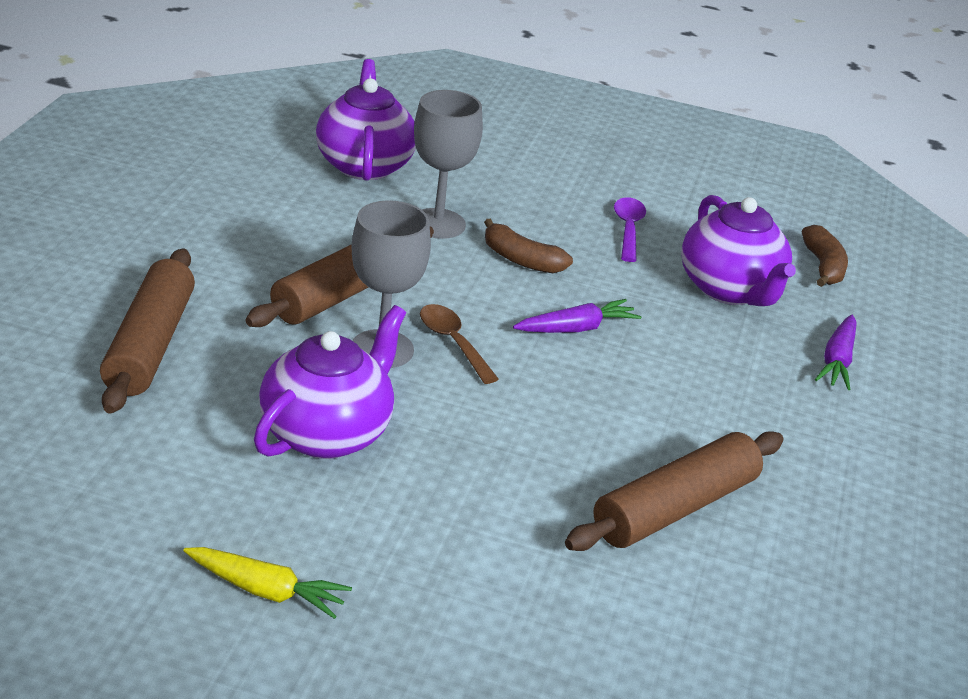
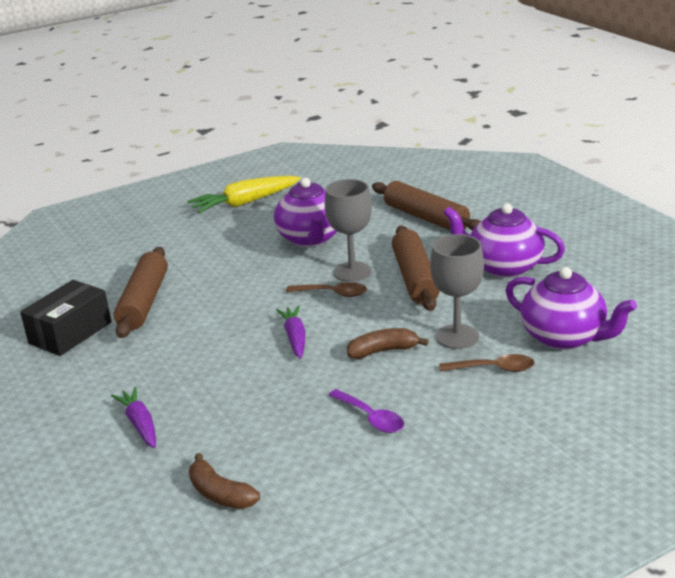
camera: 140 degrees right, 5 degrees down
yellow carrot [183,547,352,619] -> yellow carrot [188,176,301,213], size x1.58
purple carrot [513,299,641,333] -> purple carrot turned 150 degrees clockwise [276,306,305,359]
purple teapot [681,195,796,306] -> purple teapot moved to [443,203,565,278]
none -> black box [20,280,111,356]
none -> brown spoon [439,354,535,372]

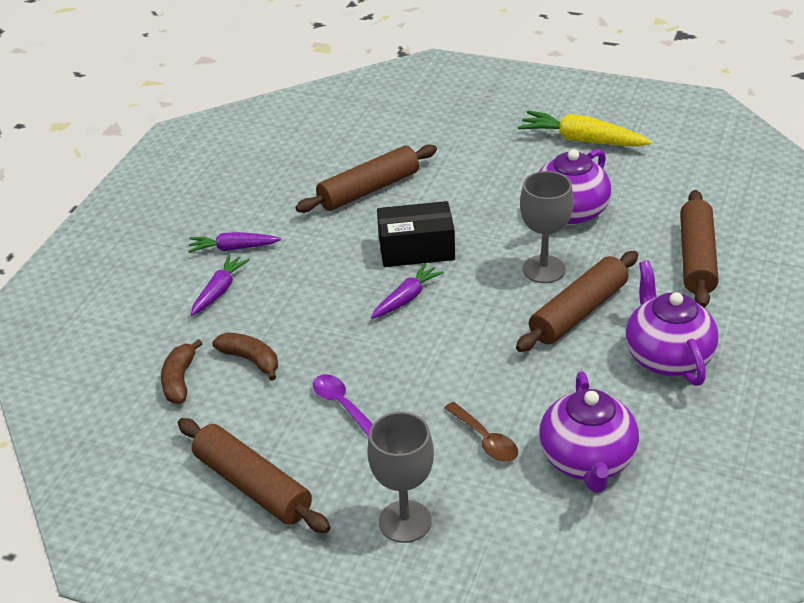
camera: 50 degrees right, 10 degrees up
black box [20,280,111,356] -> black box moved to [377,201,455,267]
brown spoon [286,282,367,297] -> none
purple spoon [329,389,404,433] -> purple spoon turned 135 degrees clockwise [313,374,373,437]
brown banana [347,328,429,359] -> brown banana moved to [212,333,278,381]
grey goblet [430,234,484,349] -> grey goblet moved to [367,412,434,543]
none -> brown rolling pin [178,418,330,533]
none -> purple carrot [188,232,281,253]

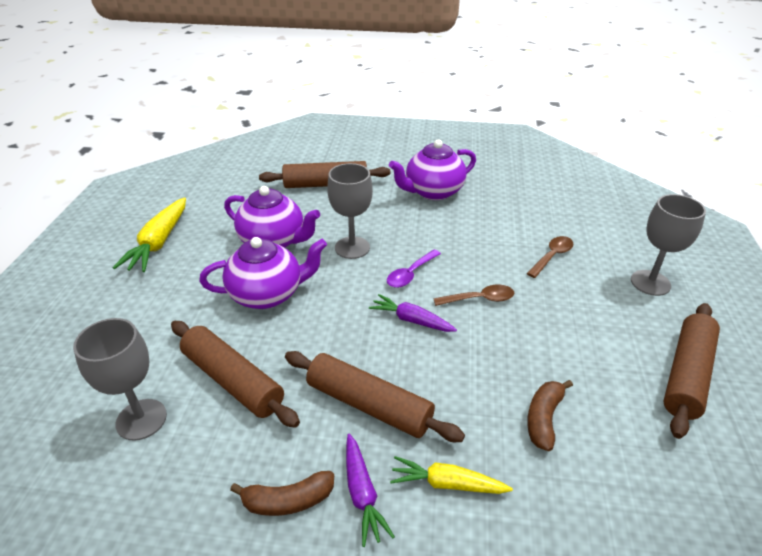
camera: 105 degrees left, 0 degrees up
brown banana [161,339,203,404] -> brown banana moved to [230,471,334,516]
purple carrot [191,254,250,316] -> yellow carrot [390,456,513,494]
purple spoon [313,374,373,437] -> purple spoon moved to [387,250,441,288]
black box [377,201,455,267] -> none
brown rolling pin [516,251,638,352] -> brown rolling pin moved to [285,351,465,442]
purple teapot [539,372,639,493] -> purple teapot moved to [199,237,327,309]
none -> grey goblet [73,318,167,441]
none -> brown spoon [433,285,515,306]

